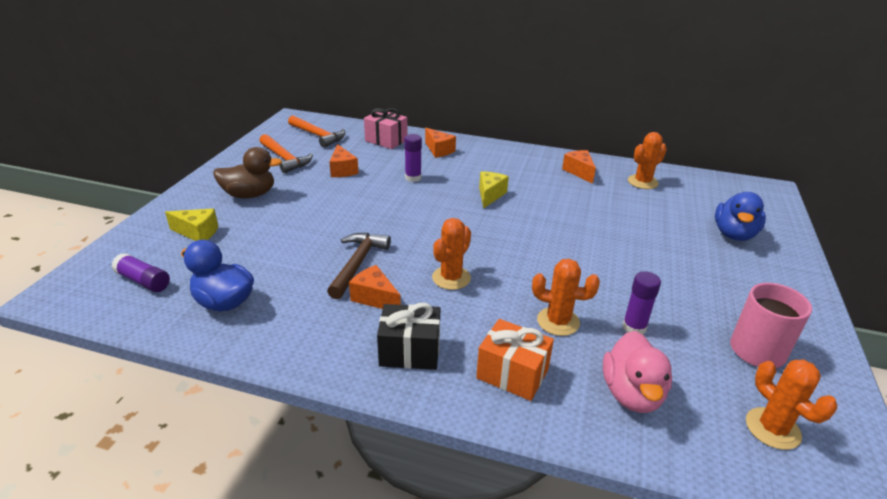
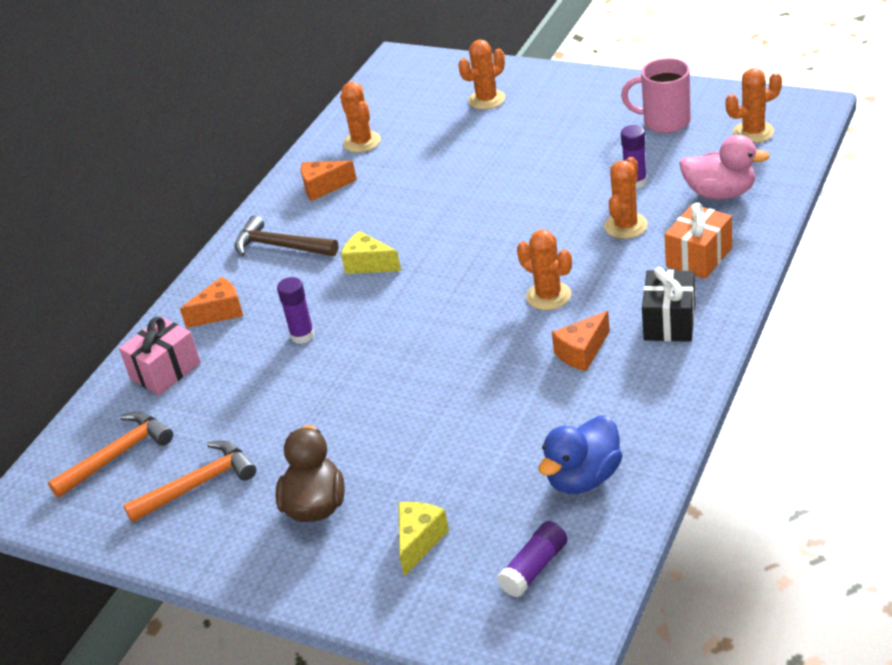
camera: 75 degrees left, 5 degrees up
brown hammer [327,233,391,299] -> brown hammer moved to [234,215,338,256]
orange cheese [329,144,359,177] -> none
blue duck [715,192,766,241] -> orange cactus [458,39,505,110]

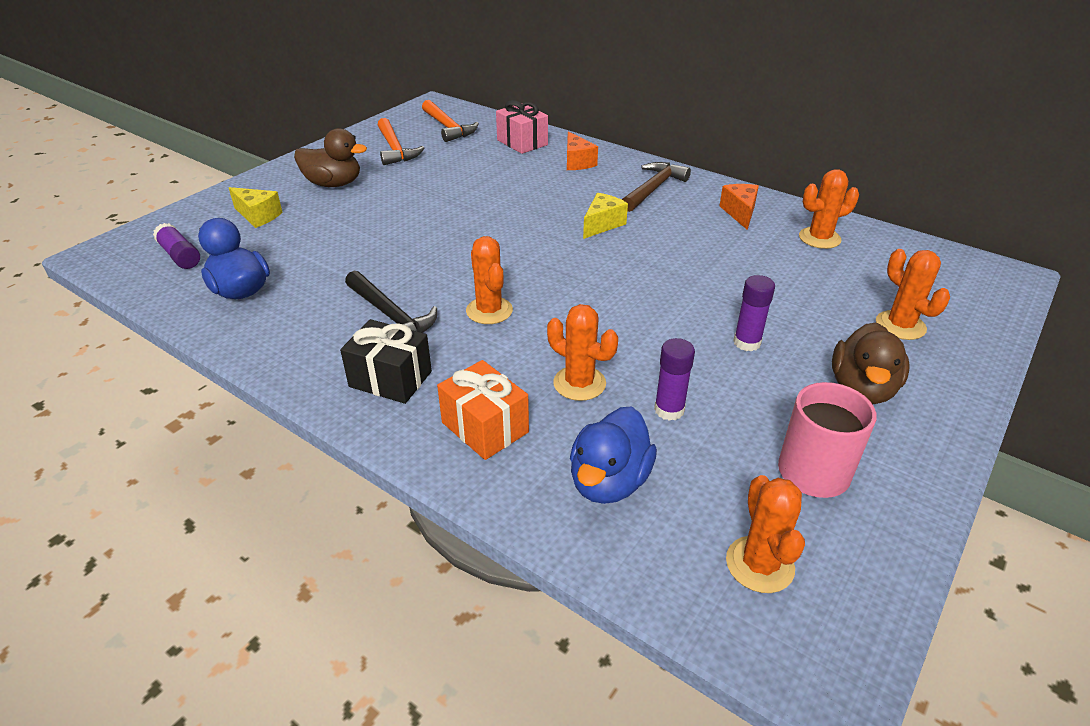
camera: 95 degrees right, 0 degrees up
purple glue stick [277,277,315,344] -> purple glue stick moved to [733,275,775,351]
orange cactus [517,229,572,310] -> orange cactus turned 75 degrees counterclockwise [466,236,513,324]
orange cheese [552,311,610,371] -> black hammer [345,270,437,333]
pink duck [679,135,770,200] -> blue duck [570,407,657,504]
none -> brown duck [832,322,910,405]

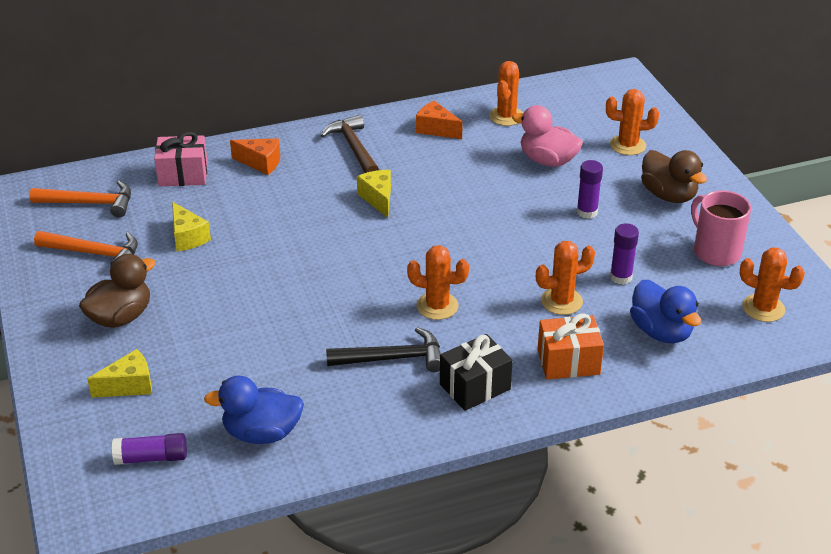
camera: 55 degrees left, 0 degrees up
none -> yellow cheese [172,202,211,252]
none -> pink duck [512,105,583,167]

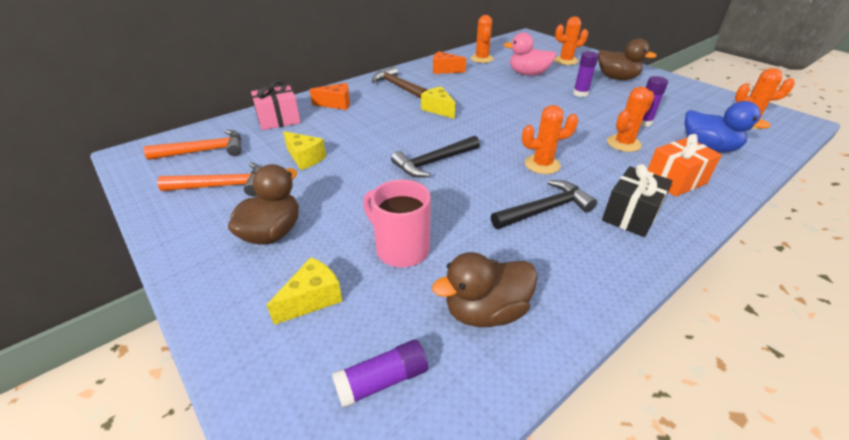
camera: 20 degrees left, 0 degrees up
blue duck [204,376,304,444] -> brown duck [432,252,538,327]
pink mug [691,191,751,266] -> pink mug moved to [363,179,431,268]
none -> black hammer [391,136,480,178]

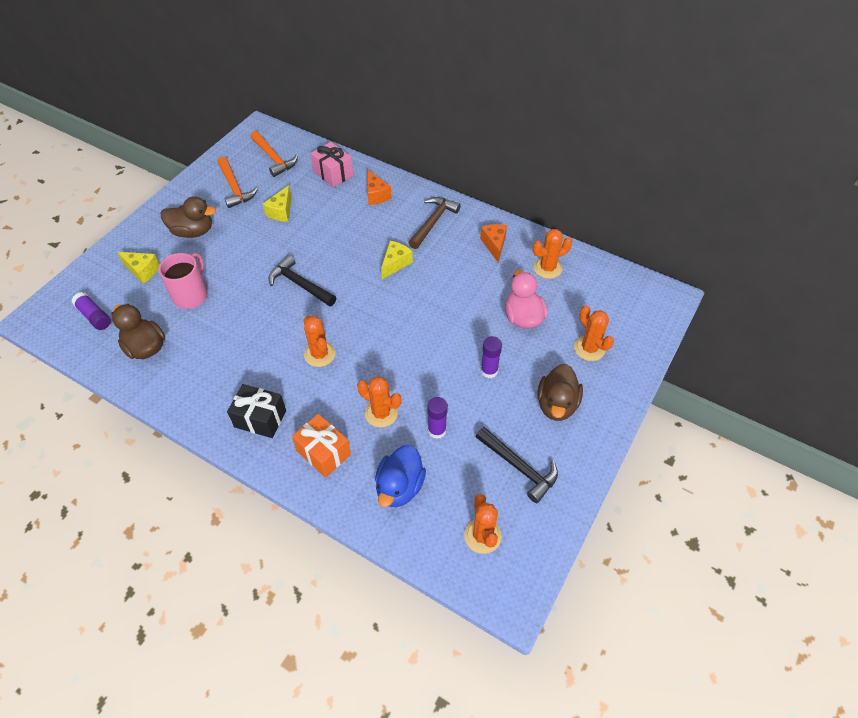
camera: 70 degrees right, 15 degrees up
black hammer [491,180,597,229] -> black hammer moved to [476,427,558,503]

